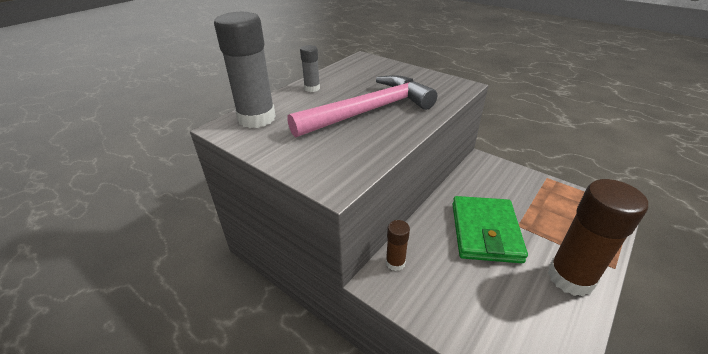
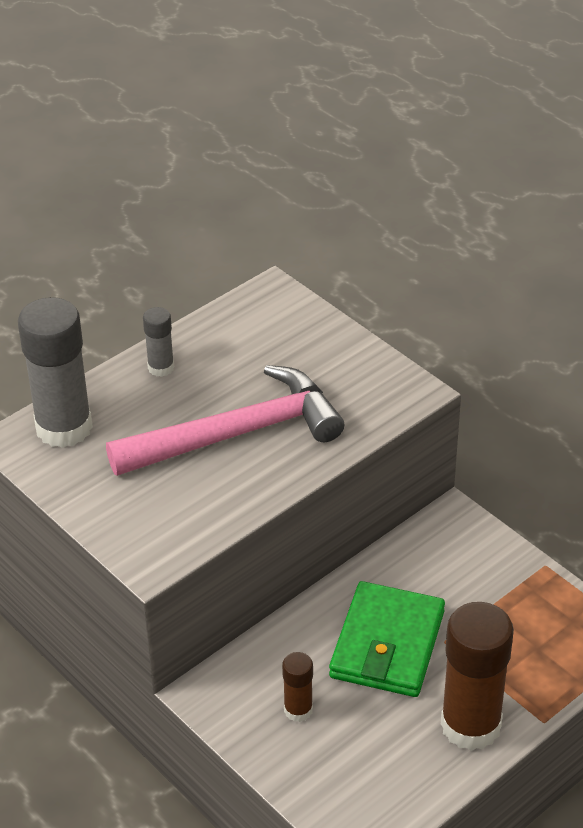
camera: 10 degrees right, 5 degrees up
brown glue stick [386,220,410,271] -> brown glue stick moved to [282,652,313,722]

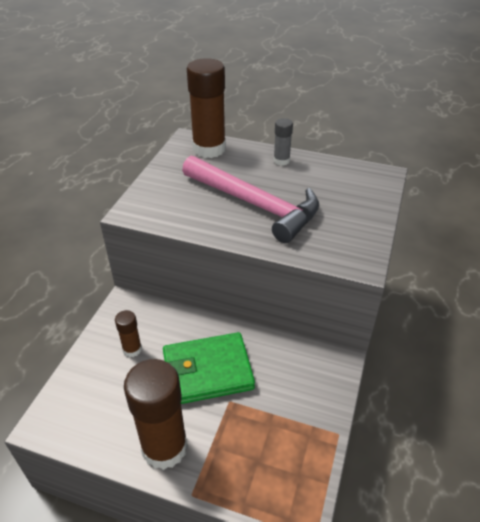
camera: 60 degrees right, 0 degrees up
grey glue stick [18,297,93,448] -> brown glue stick [187,58,226,158]

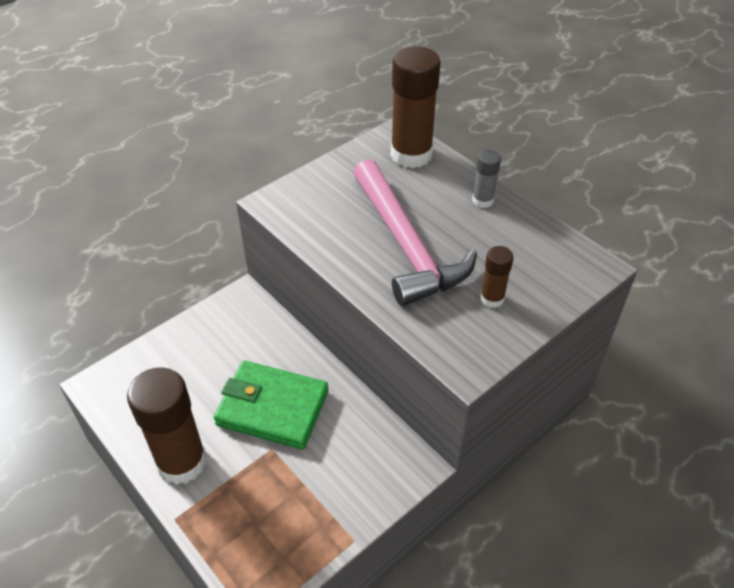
camera: 30 degrees right, 5 degrees up
brown glue stick [115,310,142,357] -> brown glue stick moved to [480,246,514,308]

